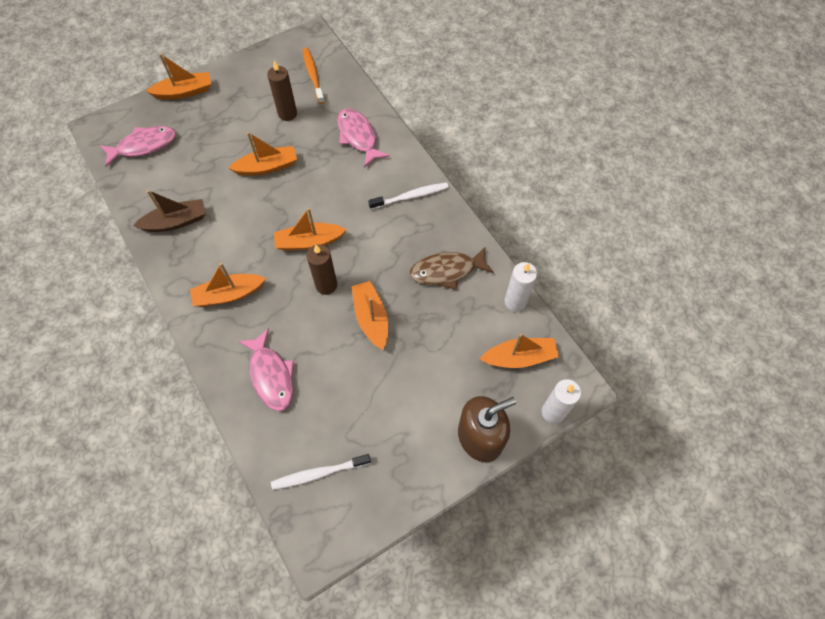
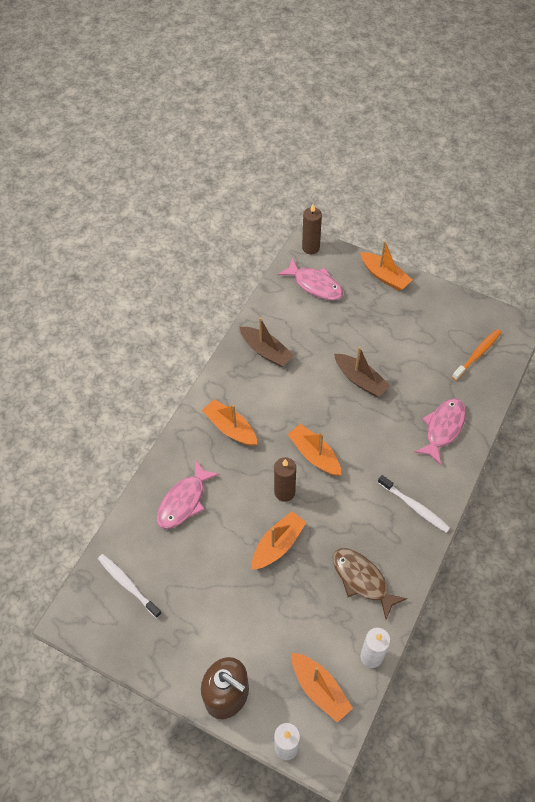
camera: 60 degrees right, 5 degrees down
orange boat [228,132,297,176] -> brown boat [334,347,390,397]
brown candle [267,61,297,121] -> brown candle moved to [302,204,322,254]

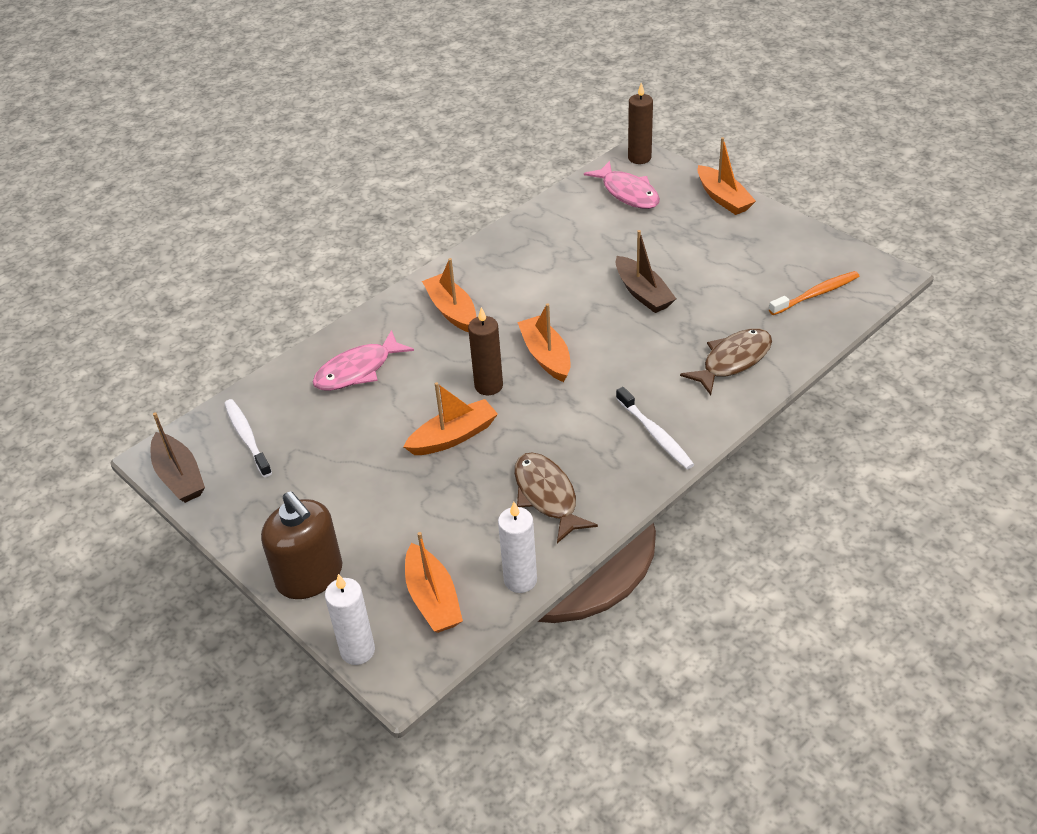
camera: 20 degrees right, 15 degrees down
brown boat [240,317,294,367] -> brown boat moved to [151,412,205,503]
pink fish [414,398,466,465] -> brown fish [680,328,772,395]

